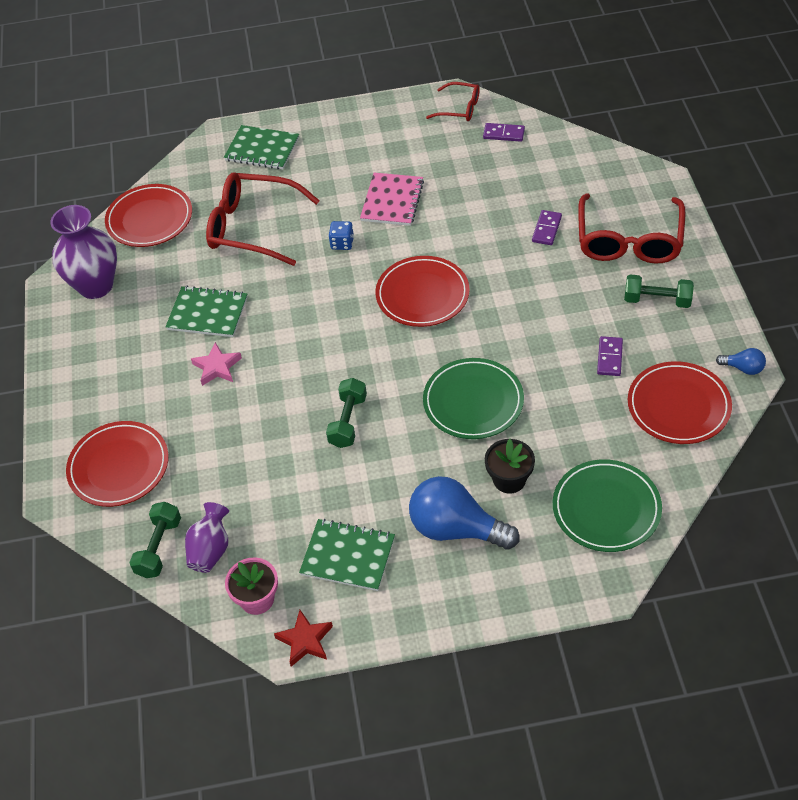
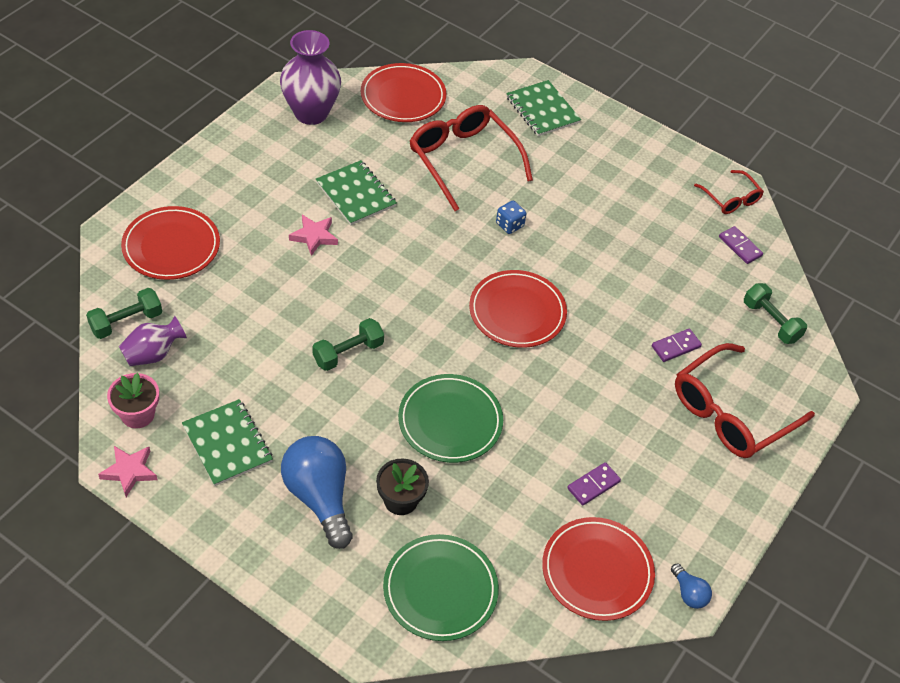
camera: 35 degrees right, 0 degrees up
red star [274,610,333,667] -> pink star [98,446,157,497]
pink notebook [360,173,424,226] -> none
green dumbbell [624,274,694,308] -> green dumbbell moved to [744,283,807,344]

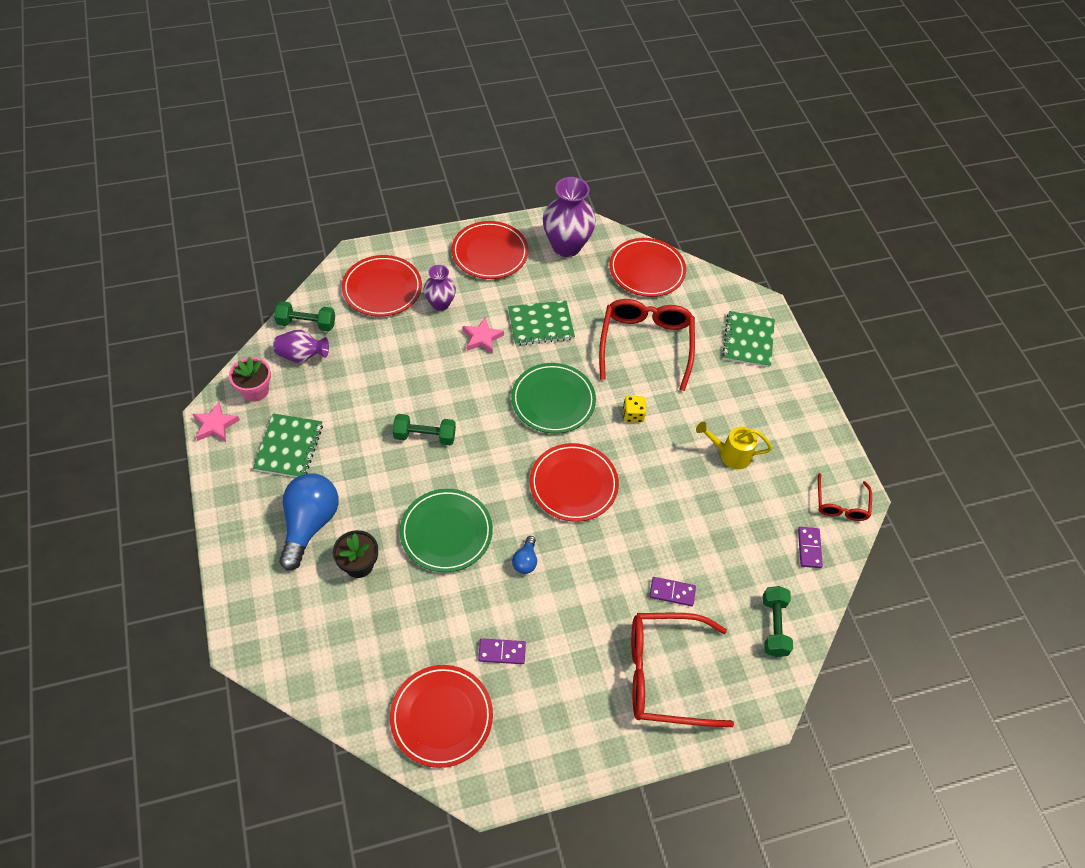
camera: 40 degrees right, 5 degrees up
green notebook [316,160,397,225] -> green notebook turned 75 degrees clockwise [508,300,575,346]
green plate [383,534,499,641] -> green plate moved to [511,363,596,434]
blue dice [496,201,527,234] -> yellow dice [623,396,646,422]
blue light bulb [671,563,712,609] -> blue light bulb moved to [512,536,537,574]
none -> purple vase [424,265,456,311]
none -> red plate [451,221,529,279]
none -> yellow watering can [696,421,772,469]

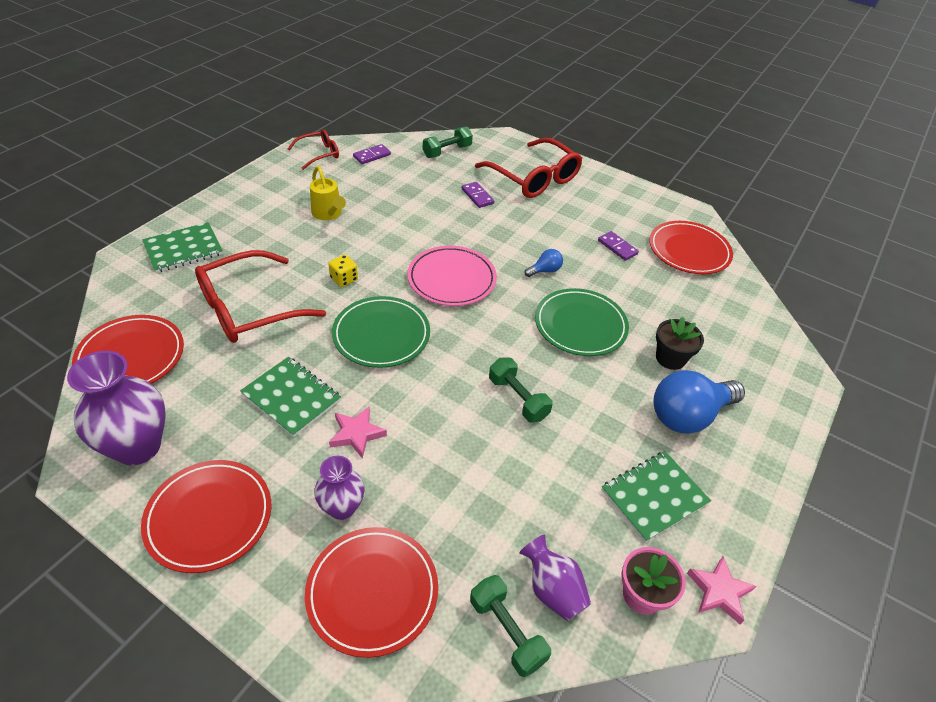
camera: 130 degrees left, 10 degrees down
red plate [530,443,619,522] -> pink plate [408,246,497,306]

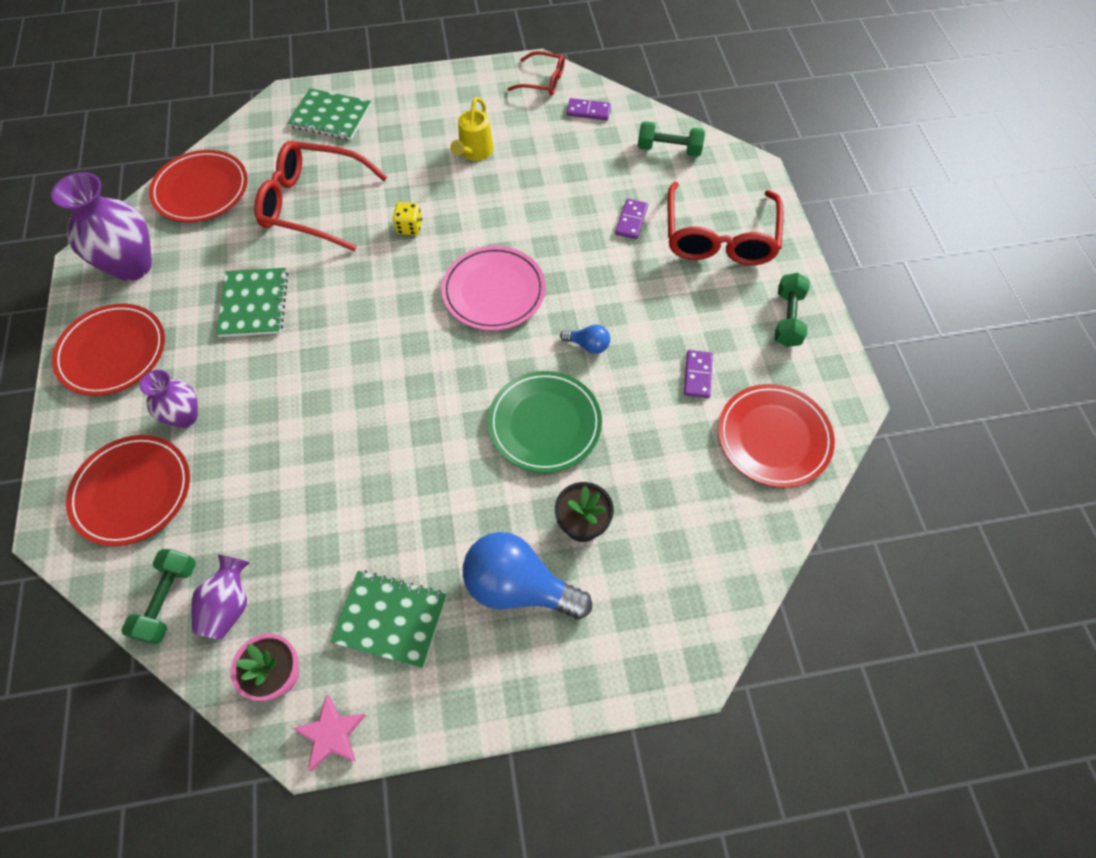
camera: 50 degrees right, 15 degrees up
pink star [329,407,387,459] -> none
green plate [332,296,430,368] -> none
green dumbbell [489,358,553,423] -> green dumbbell moved to [774,273,810,347]

